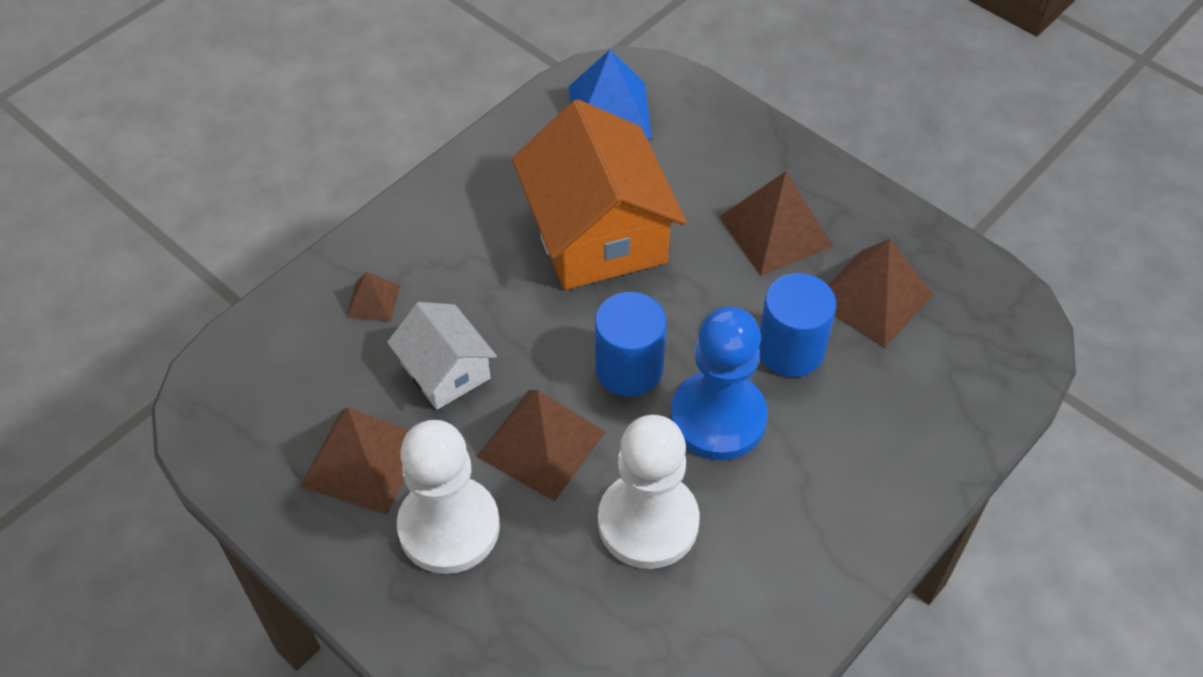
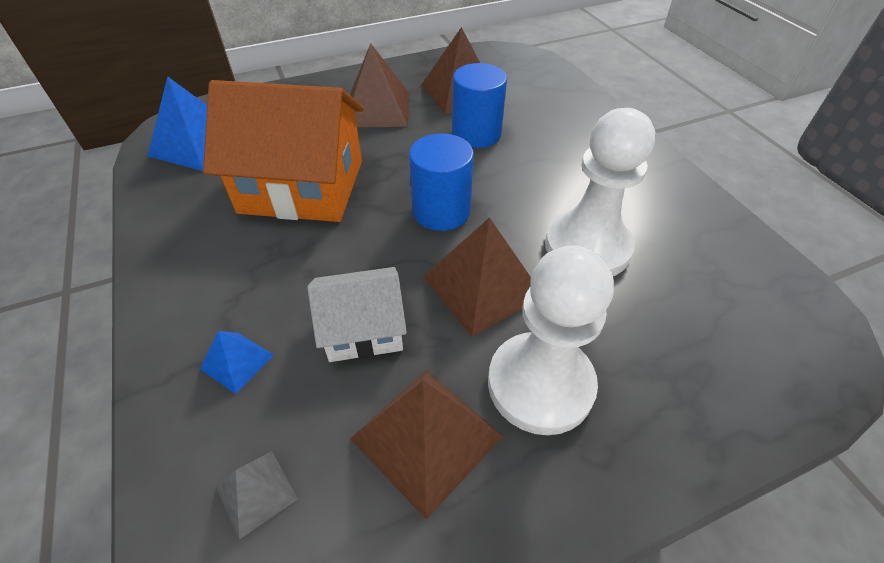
camera: 65 degrees left, 5 degrees down
brown pyramid [346,272,400,322] -> blue pyramid [200,331,274,394]
blue pawn [671,307,768,460] -> none
none -> grey pyramid [216,451,298,540]

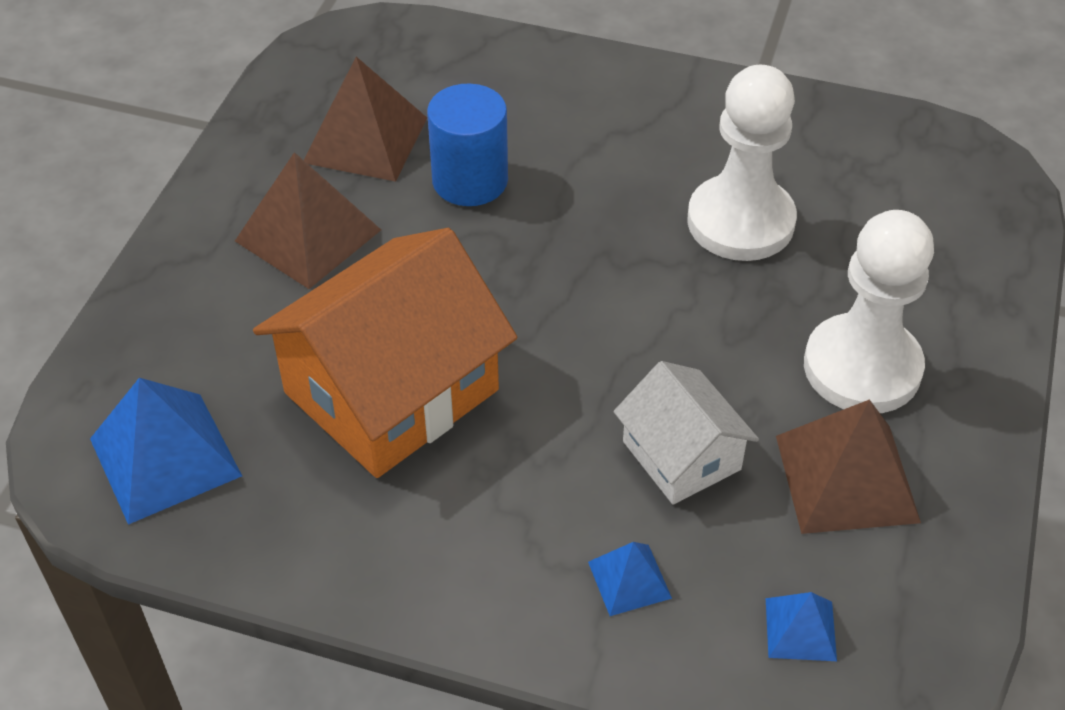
camera: 50 degrees left, 0 degrees up
grey pyramid [216,451,298,540] -> blue pyramid [766,592,837,661]
white house [307,267,407,362] -> white house turned 60 degrees counterclockwise [614,361,759,504]
blue cylinder [409,134,474,231] -> none
brown pyramid [423,217,531,337] -> none

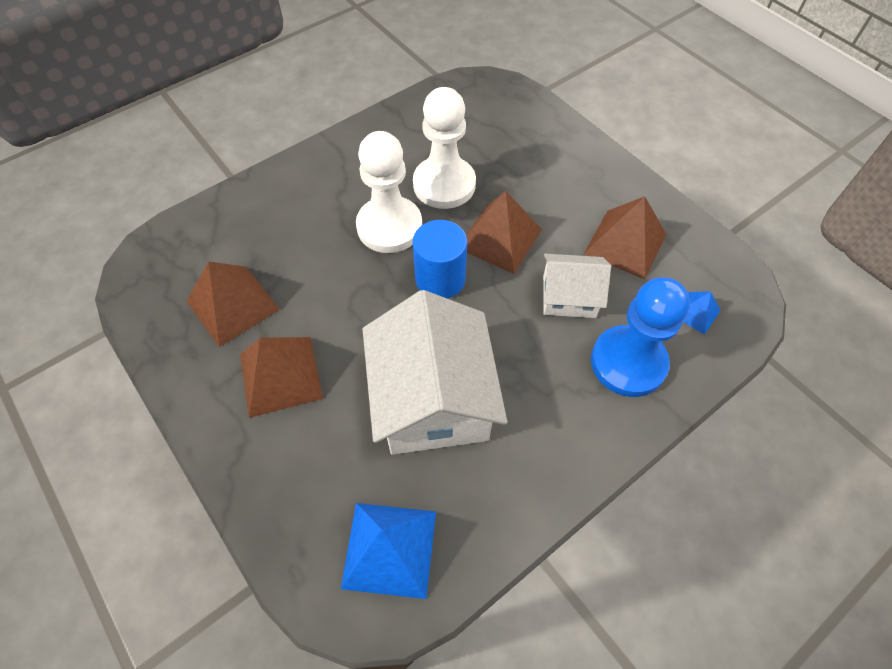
camera: 55 degrees left, 10 degrees up
orange house [253,228,517,478] -> white house [362,290,507,455]
blue cylinder [427,83,508,206] -> blue cylinder moved to [413,220,467,299]
blue pyramid [588,542,672,616] -> blue pawn [591,277,690,397]
white pawn [804,210,934,413] -> white pawn moved to [356,131,422,253]
none -> brown pyramid [466,191,542,274]

